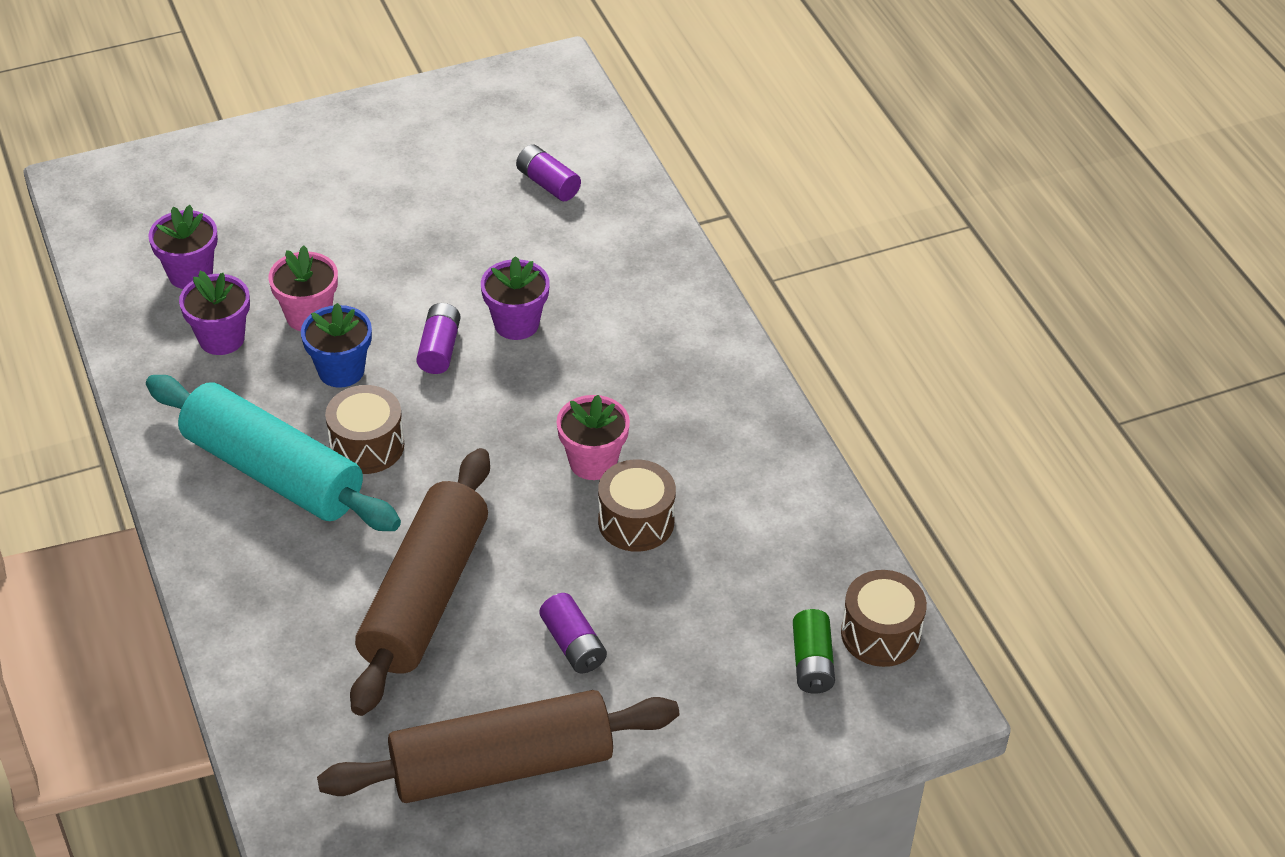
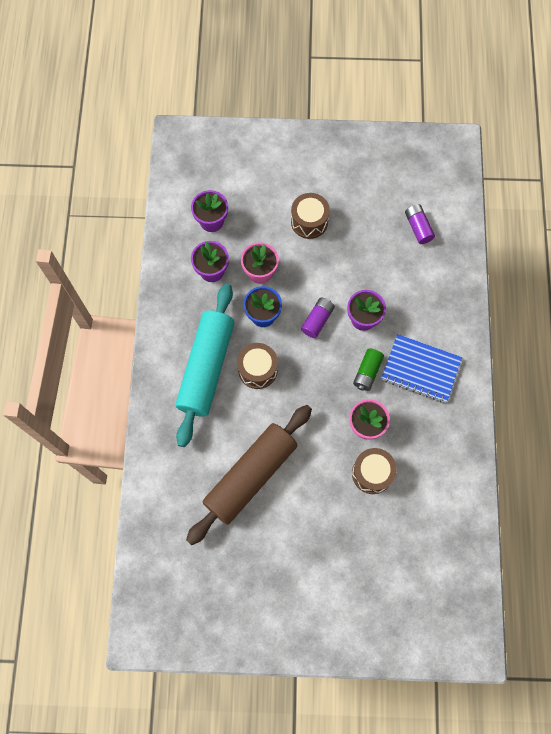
camera: 25 degrees right, 25 degrees up
turquoise rolling pin [146,375,401,531] -> turquoise rolling pin turned 45 degrees clockwise [175,284,234,447]
brown rolling pin [317,690,679,803] -> none
purple battery [539,593,607,673] -> none
green battery [793,609,835,693] -> green battery moved to [353,348,384,391]
brown drum [841,570,927,667] -> brown drum moved to [291,193,330,239]
none -> blue notebook [381,334,462,403]

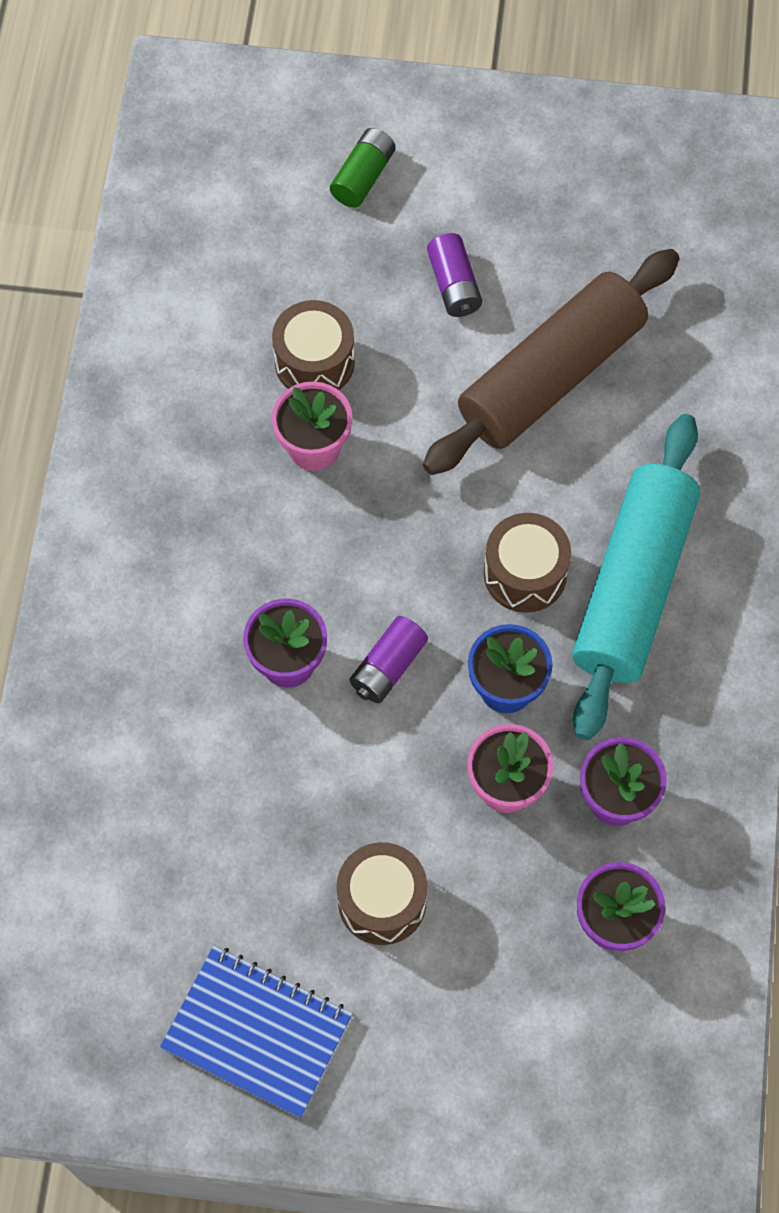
camera: 175 degrees left, 5 degrees down
green battery [353,348,384,391] -> green battery moved to [330,128,396,208]
blue notebook [381,334,462,403] -> blue notebook moved to [160,946,352,1118]
purple battery [405,204,435,244] -> purple battery moved to [427,233,482,317]

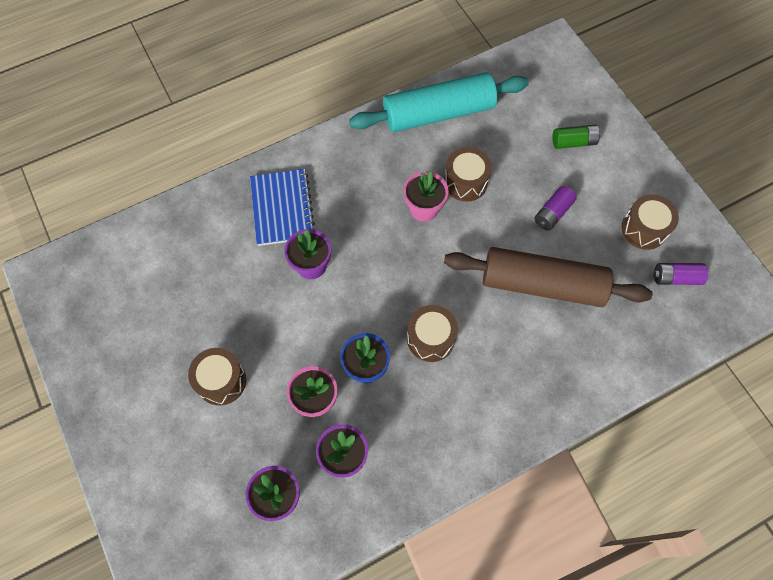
camera: 55 degrees right, 0 degrees up
blue notebook [160,946,352,1118] -> blue notebook moved to [250,169,315,246]
purple battery [350,616,428,703] -> purple battery moved to [653,263,708,285]
turquoise rolling pin [572,414,700,740] -> turquoise rolling pin moved to [349,72,529,132]
none -> brown drum [621,194,679,250]

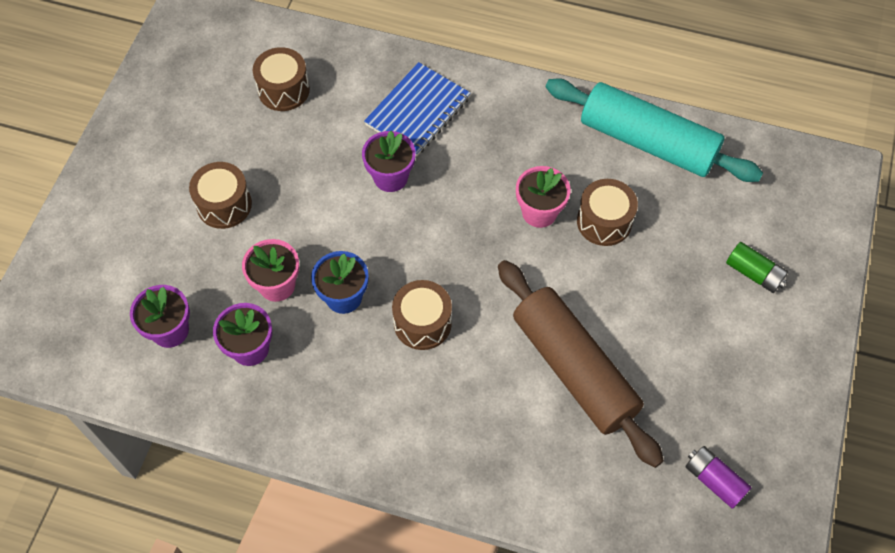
camera: 45 degrees right, 5 degrees down
purple battery [535,186,577,230] -> none
brown drum [621,194,679,250] -> brown drum moved to [253,47,310,111]

